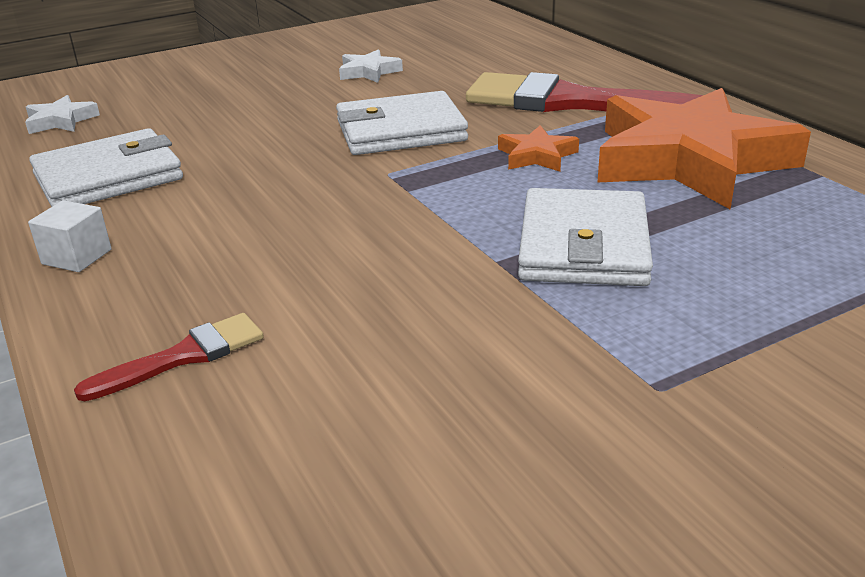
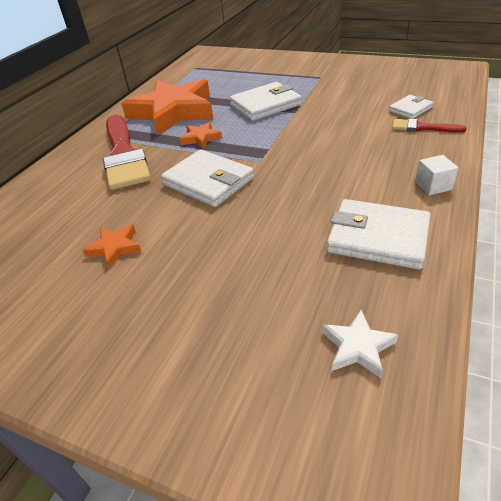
camera: 125 degrees left, 10 degrees up
white star [339,49,403,83] -> orange star [83,224,141,269]
none -> white wallet [389,95,434,119]

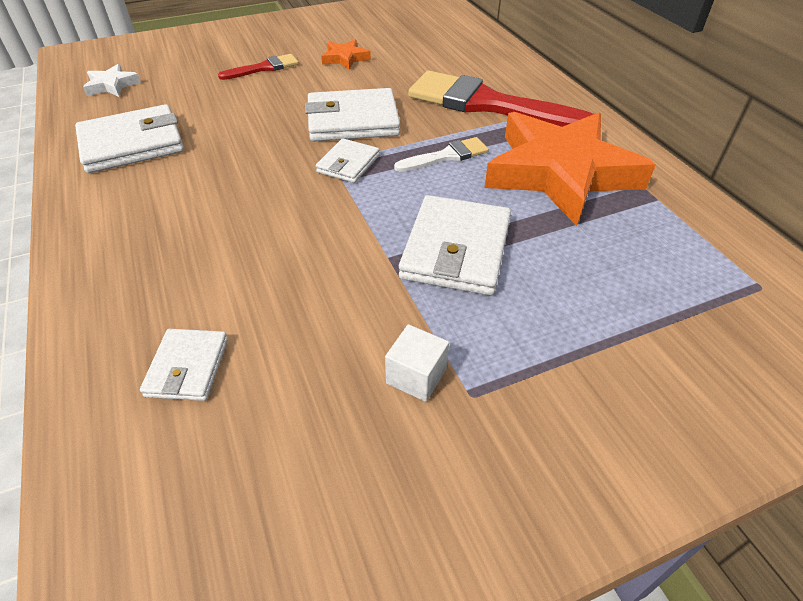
camera: 130 degrees right, 5 degrees up
orange star [180,122,222,149] -> white brush [394,137,489,172]
red brush [392,119,466,133] -> red brush moved to [218,54,299,80]
white cube [415,155,459,195] -> white cube moved to [385,324,449,402]
none -> white wallet [316,138,380,183]

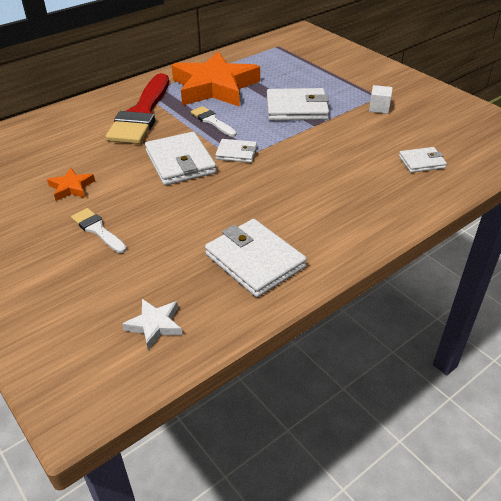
camera: 105 degrees left, 5 degrees down
red brush [218,54,299,80] -> white brush [71,208,127,253]

